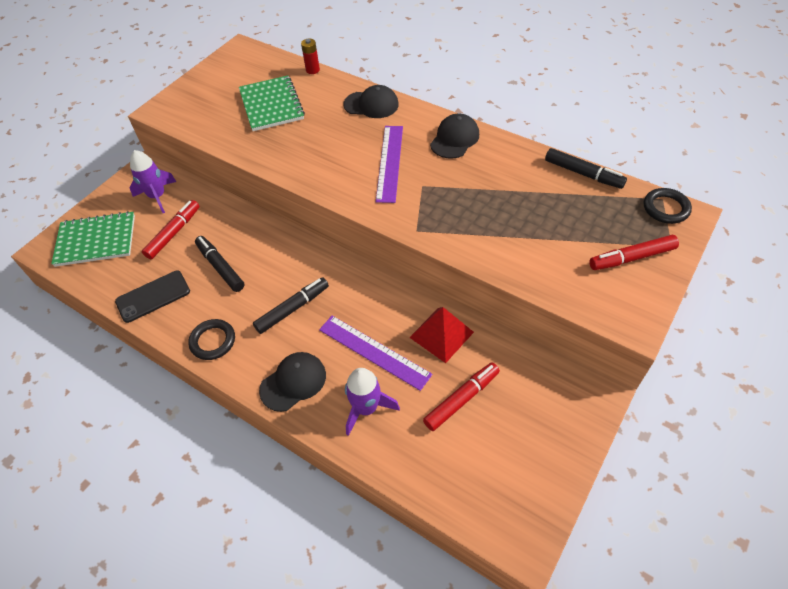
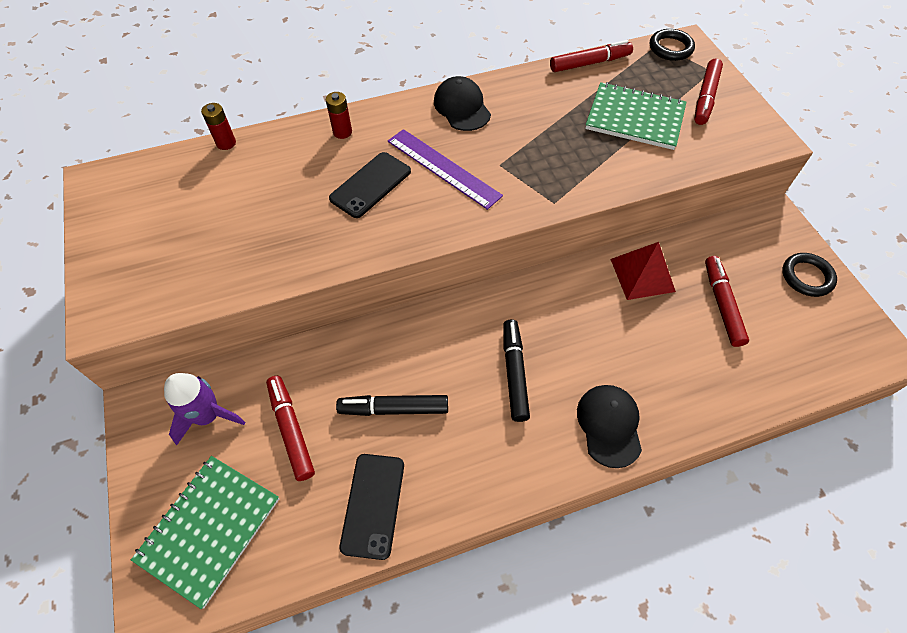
camera: 55 degrees left, 5 degrees up
black ring [188,319,235,360] -> black ring moved to [782,253,837,297]
green notebook [239,75,305,131] -> green notebook moved to [585,82,686,150]
purple ruler [319,316,432,391] -> none
black cap [343,85,399,118] -> red battery [326,92,352,139]
purple rocket [345,368,400,436] -> none
black marker [545,148,627,189] -> red marker [550,40,633,72]
none -> black phone [329,152,411,218]

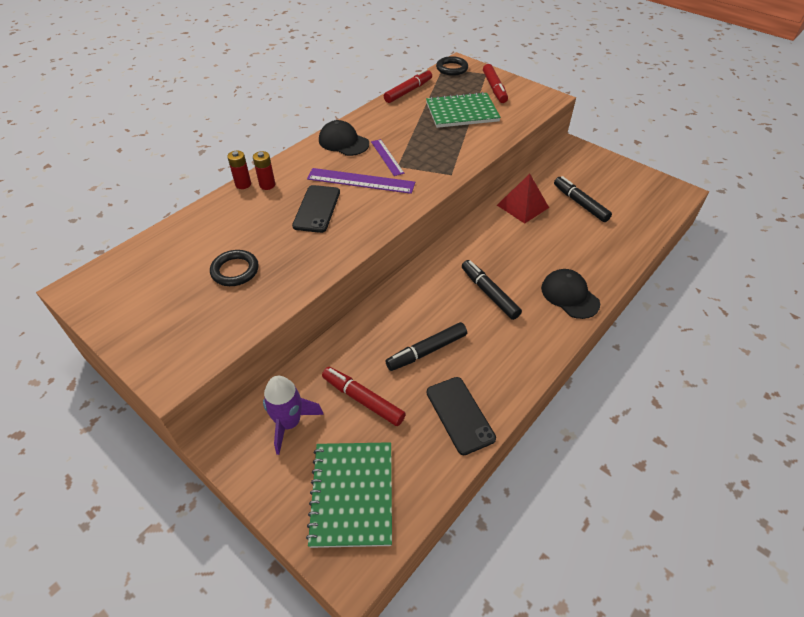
camera: 30 degrees left, 10 degrees down
red battery [201,103,236,150] -> red battery moved to [227,151,251,189]
red marker [705,256,749,347] -> black marker [554,176,612,222]
black ring [782,253,837,297] -> black ring moved to [210,250,259,286]
none -> purple ruler [371,139,404,176]

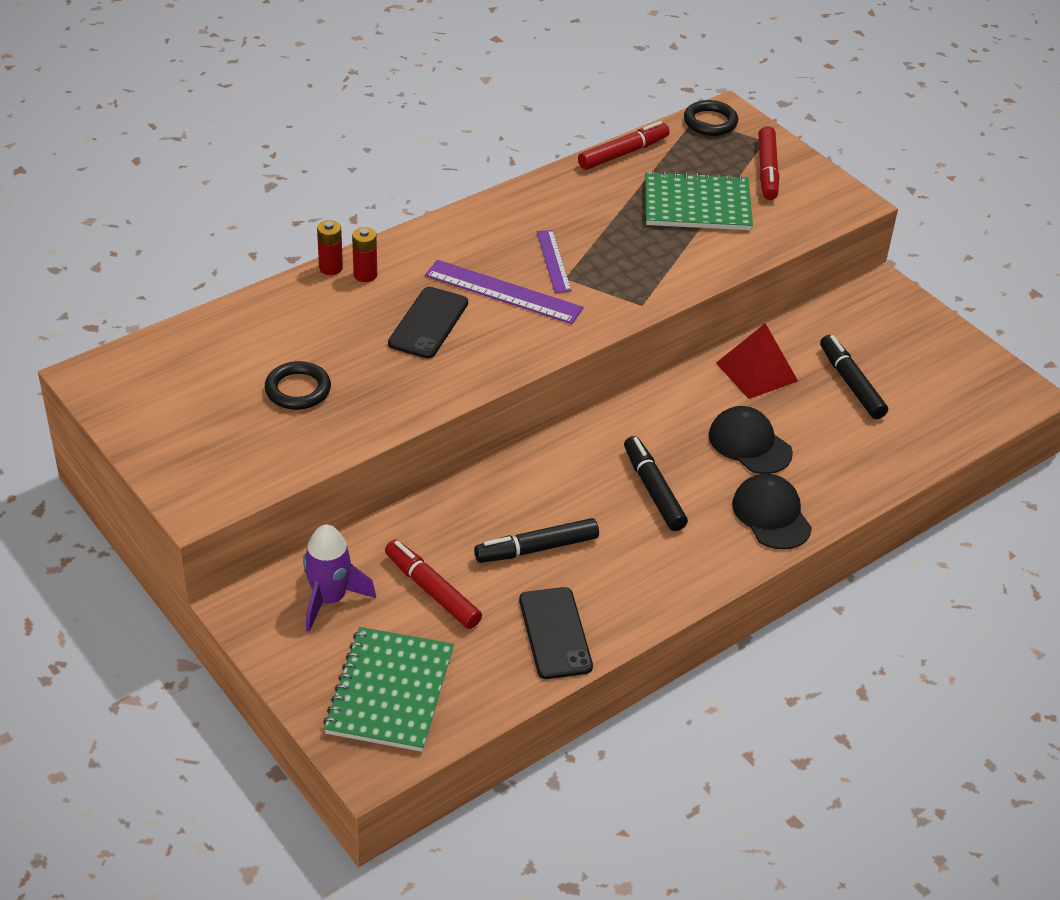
camera: 10 degrees right, 5 degrees down
black cap [319,120,369,156] -> black cap moved to [709,406,793,474]

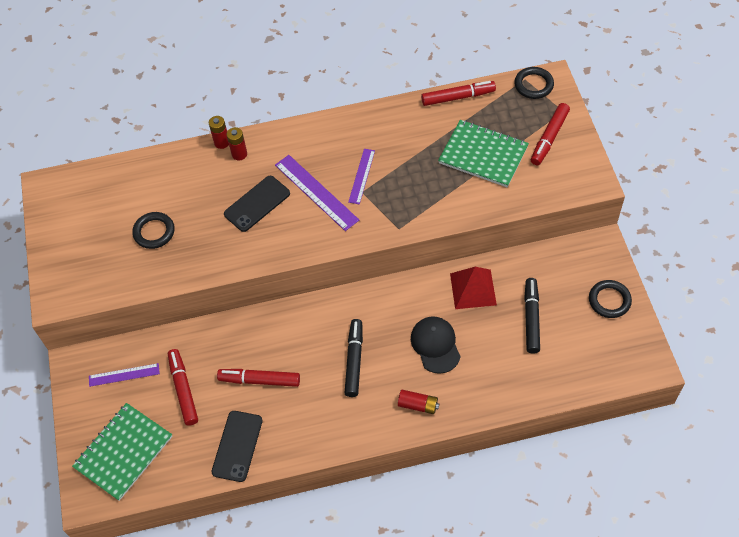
camera: 30 degrees right, 15 degrees up
purple rocket [303,524,376,632] -> purple ruler [89,363,160,387]
black marker [474,518,599,563] -> red marker [217,369,300,387]
black cap [732,474,812,550] -> red battery [398,390,439,414]
none -> black ring [589,280,632,318]

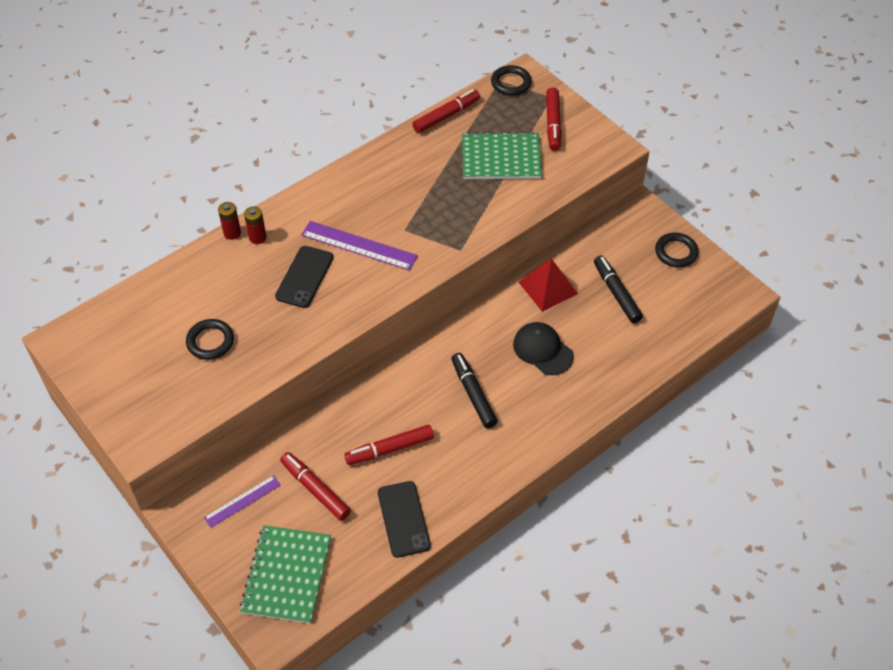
camera: 30 degrees left, 5 degrees down
purple ruler [348,149,375,204] -> none
red battery [398,390,439,414] -> none

